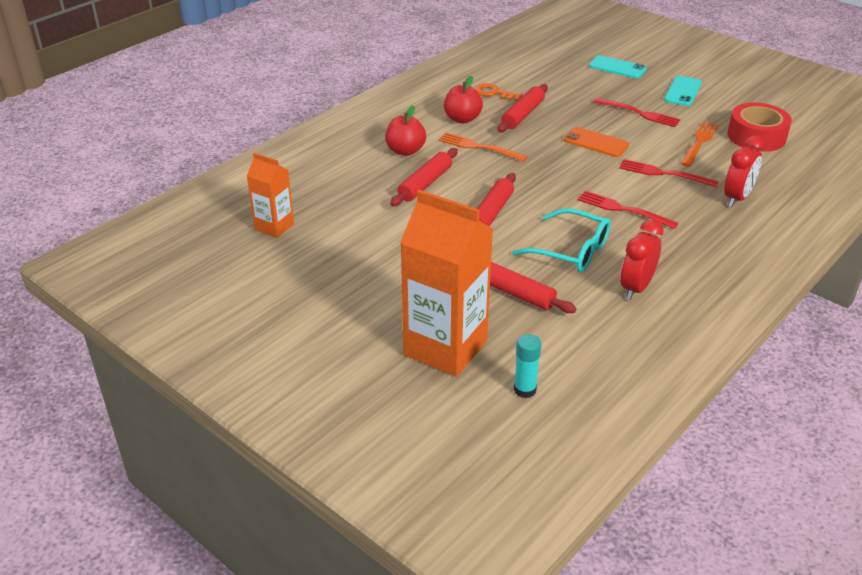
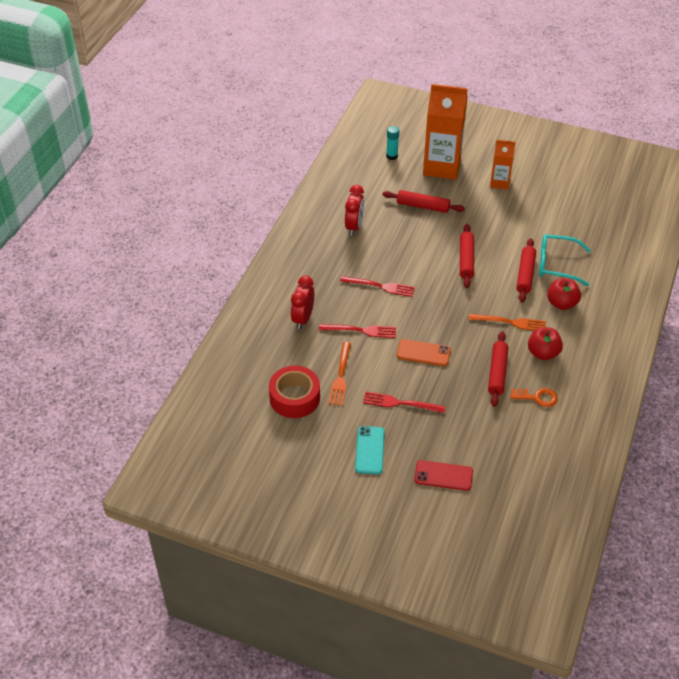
camera: 160 degrees right, 10 degrees up
orange carton [247,153,294,238] -> orange carton moved to [490,140,516,190]
turquoise glasses [512,208,611,272] -> turquoise glasses moved to [539,234,591,286]
turquoise phone [589,55,647,78] -> red phone [414,460,473,491]

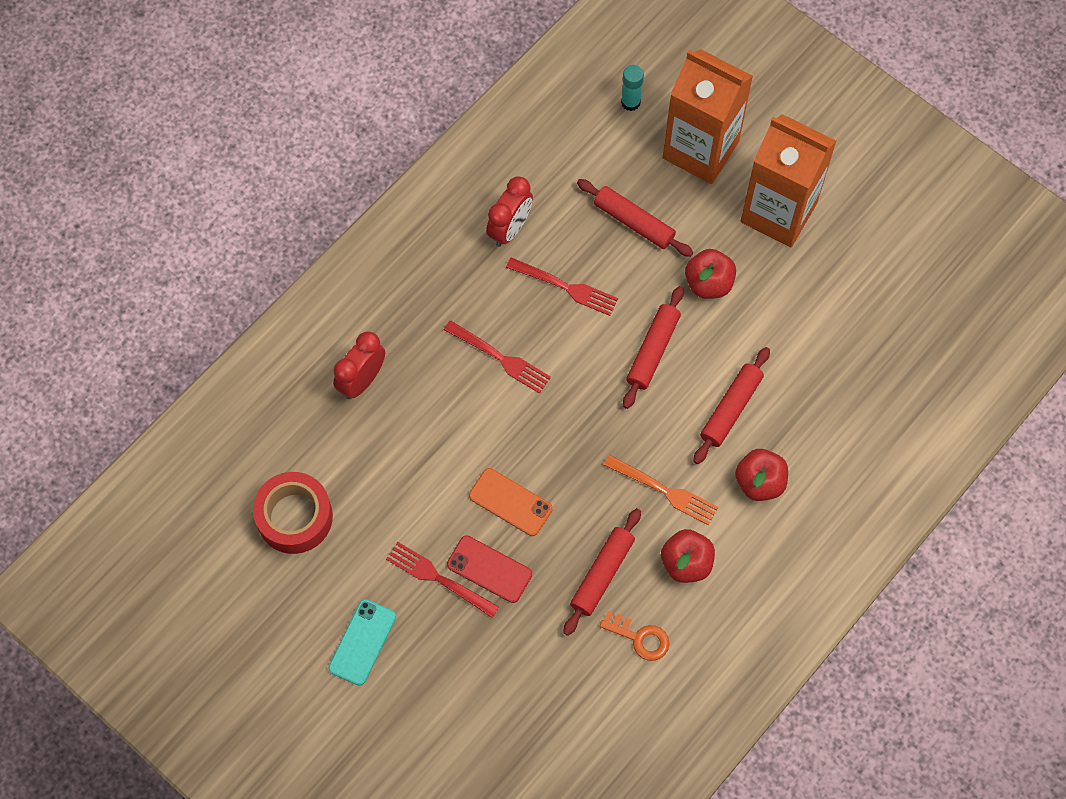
camera: 20 degrees right, 20 degrees up
red fork [319,324,396,338] -> red fork moved to [506,257,618,316]
orange fork [329,342,351,406] -> none
red phone [414,460,473,491] -> red phone moved to [447,536,532,603]
orange carton [490,140,516,190] -> orange carton [740,114,836,247], size x1.86
turquoise glasses [539,234,591,286] -> none
none -> red apple [685,249,736,299]

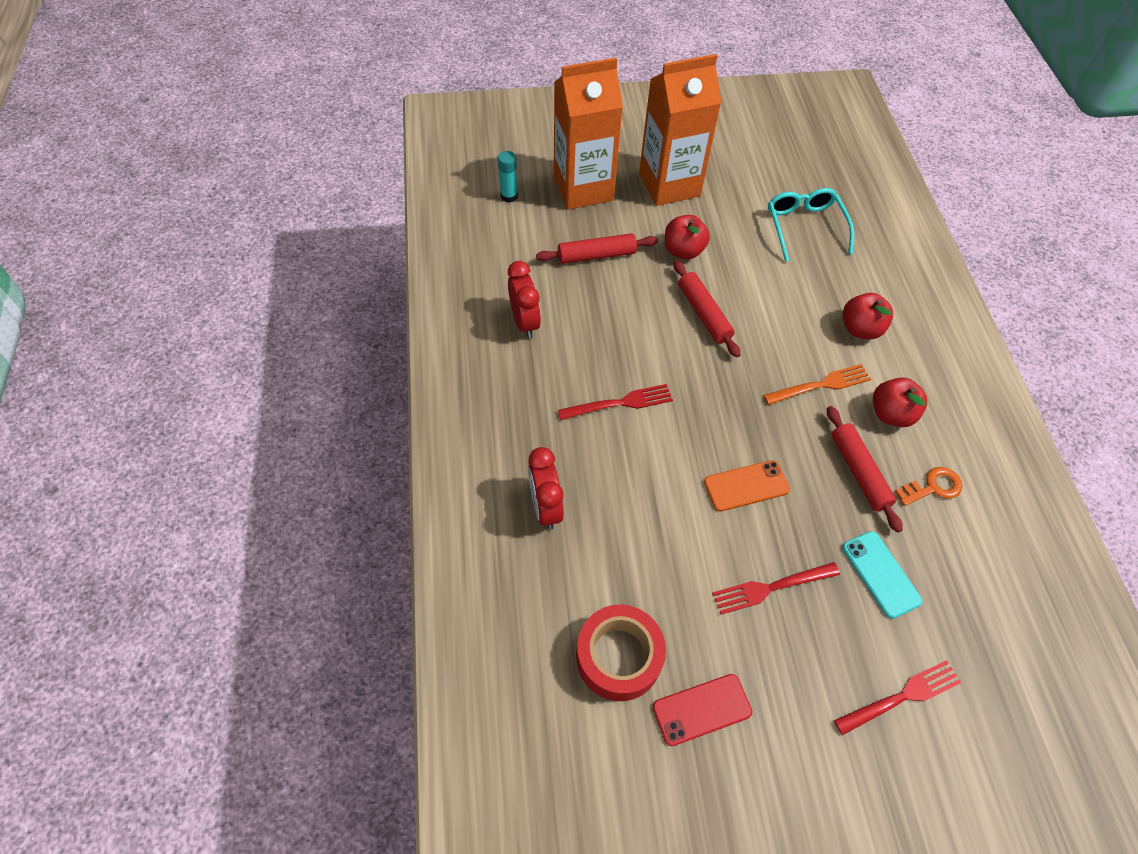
camera: 50 degrees left, 10 degrees down
turquoise phone [328,599,396,685] -> turquoise phone moved to [842,531,922,619]
red phone [447,536,532,603] -> red phone moved to [652,674,752,746]
red fork [506,257,618,316] -> red fork moved to [834,660,962,735]
red rolling pin [693,347,770,464] -> none
none -> turquoise glasses [768,188,854,262]

